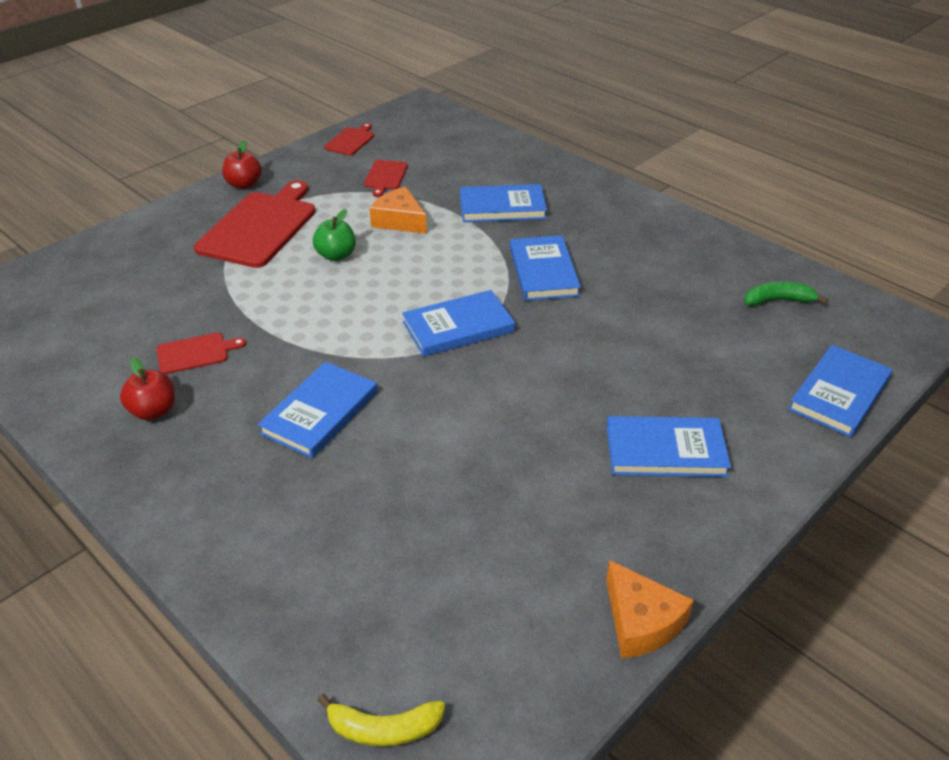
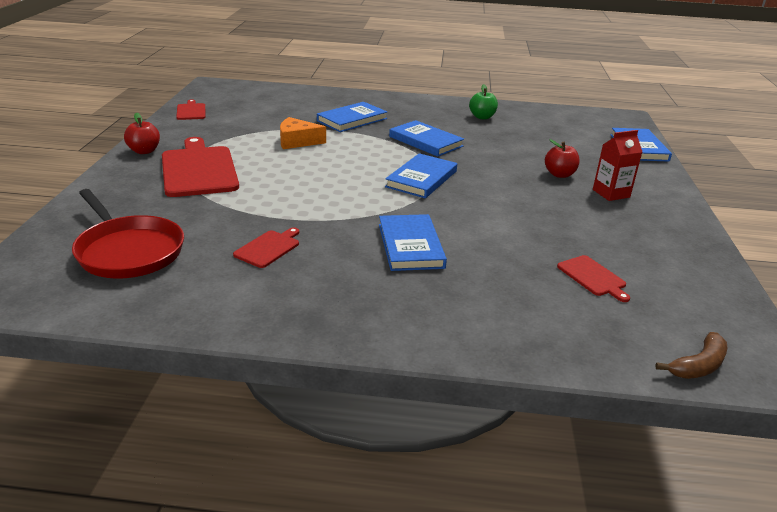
camera: 40 degrees left, 10 degrees down
red apple [120,357,175,420] -> red apple moved to [545,139,580,178]
green apple [313,209,356,261] -> green apple moved to [469,84,498,119]
yellow banana [317,694,445,746] -> brown banana [655,332,727,379]
red cutting board [364,160,408,197] -> red cutting board moved to [557,255,630,302]
orange cheese [606,560,694,658] -> none
blue book [607,416,731,477] -> red carton [593,130,642,201]
green banana [744,282,828,306] -> none
none -> red pan [72,189,184,278]

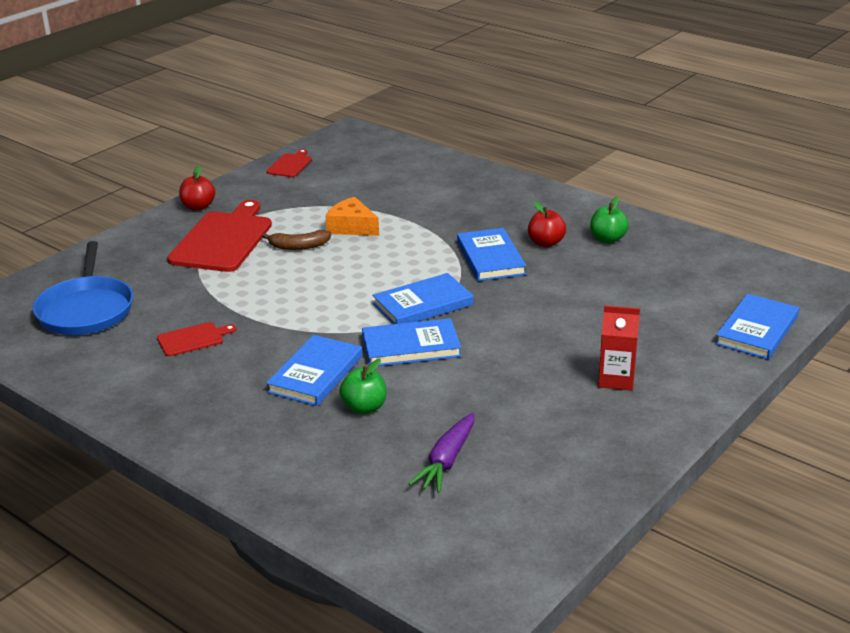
camera: 35 degrees right, 0 degrees up
red pan [72,189,184,278] -> blue pan [33,241,133,335]
blue book [317,102,387,132] -> blue book moved to [362,318,461,366]
red apple [545,139,580,178] -> red apple moved to [528,201,566,247]
red cutting board [557,255,630,302] -> purple carrot [409,413,474,493]
brown banana [655,332,727,379] -> brown banana moved to [262,230,331,250]
none -> green apple [339,359,387,414]

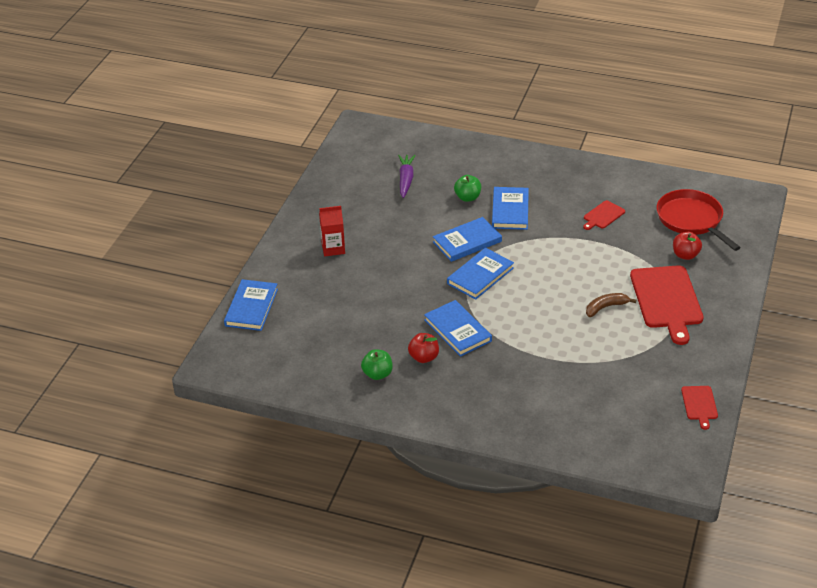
camera: 160 degrees right, 10 degrees up
blue pan [33,241,133,335] -> red pan [657,189,741,251]
red apple [179,166,215,210] -> red apple moved to [673,232,702,260]
orange cheese [325,197,379,236] -> none

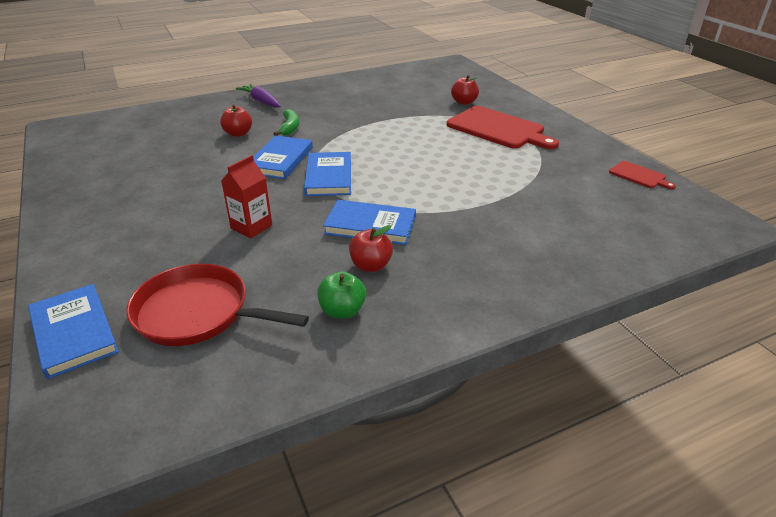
camera: 45 degrees left, 5 degrees down
red carton [319,206,345,256] -> red carton moved to [221,155,272,238]
purple carrot [398,155,416,198] -> purple carrot moved to [236,84,281,108]
green apple [454,175,481,202] -> red apple [220,104,252,137]
blue book [492,187,529,230] -> green banana [273,109,299,136]
red cutting board [583,200,625,230] -> none
brown banana [586,293,636,317] -> none
red pan [657,189,741,251] -> red pan moved to [126,264,309,346]

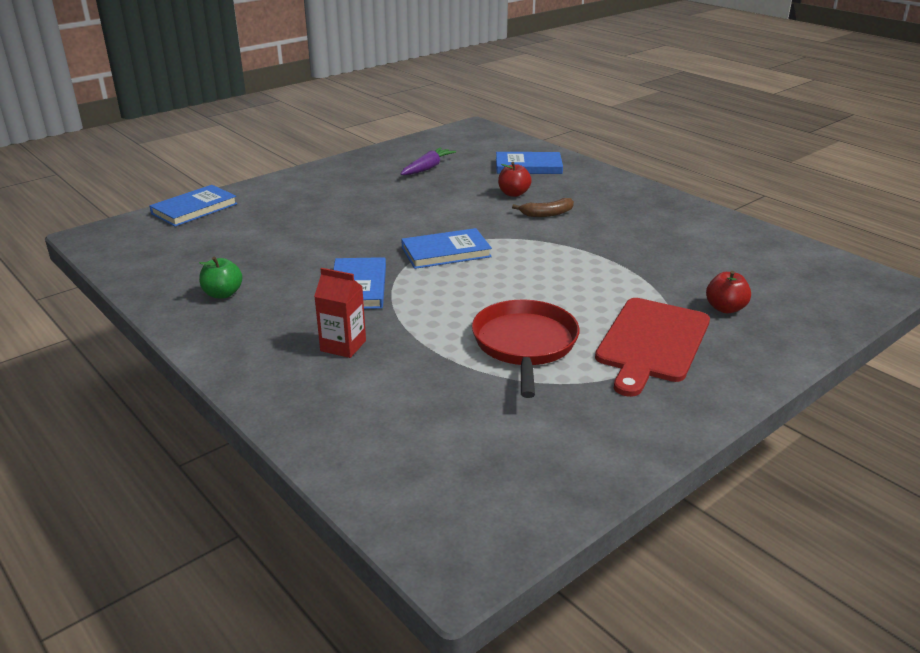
camera: 75 degrees right, 5 degrees down
red pan [126,264,309,346] -> red pan moved to [472,300,580,398]
red carton [221,155,272,238] -> red carton moved to [314,268,366,358]
purple carrot [236,84,281,108] -> purple carrot moved to [401,147,456,175]
blue book [253,135,313,179] -> blue book moved to [496,152,563,174]
green banana [273,109,299,136] -> brown banana [512,198,574,217]
red apple [349,225,393,272] -> none
red cutting board [609,161,676,189] -> none

